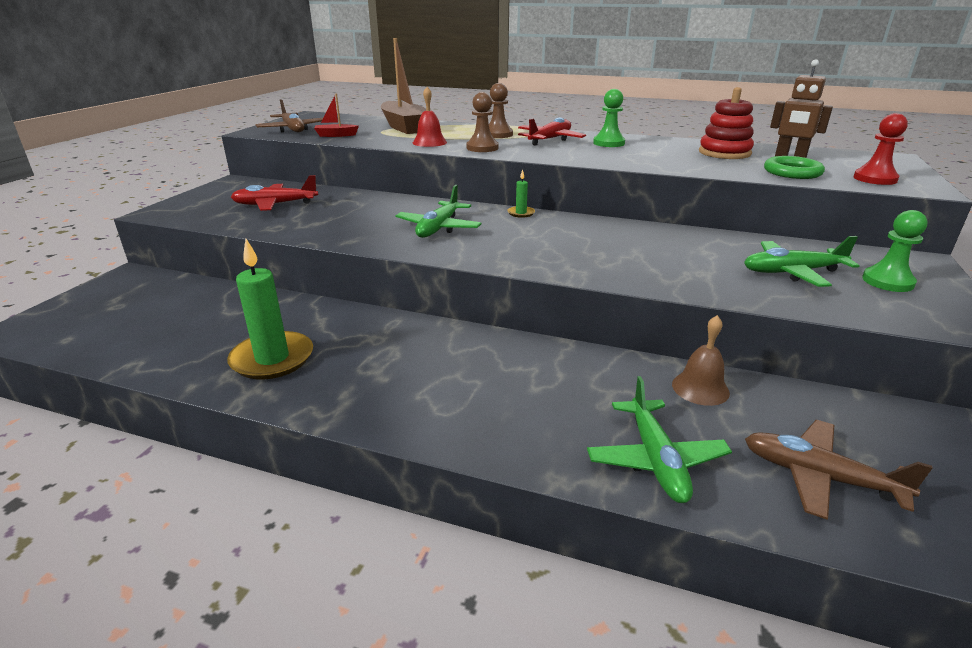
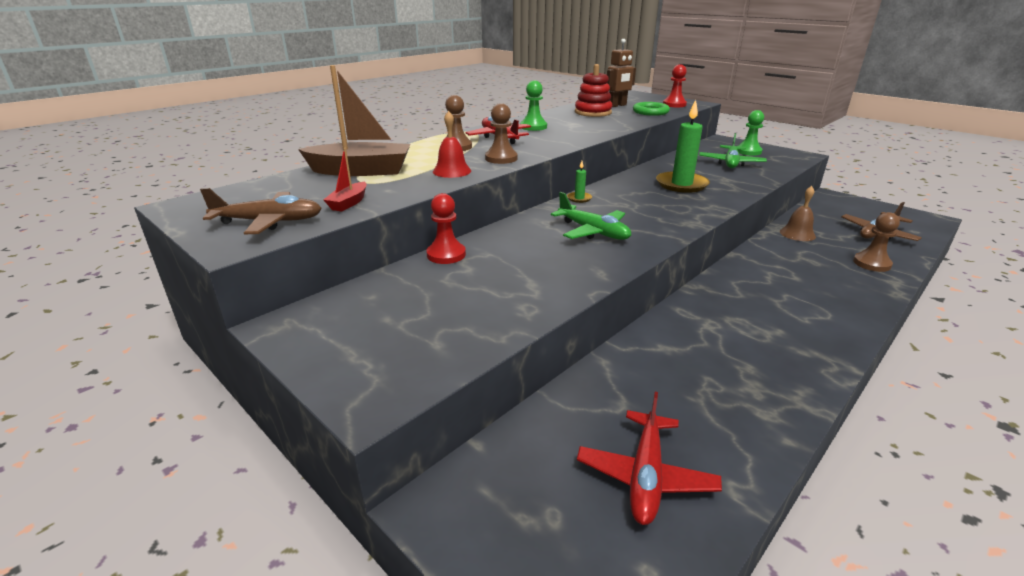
camera: 65 degrees left, 0 degrees up
green candle [227,239,313,380] -> green candle moved to [656,100,710,193]
red plane [231,175,318,211] -> red plane moved to [577,392,722,525]
green plane [587,376,732,503] -> brown pawn [853,212,900,272]
none -> red pawn [426,193,466,264]

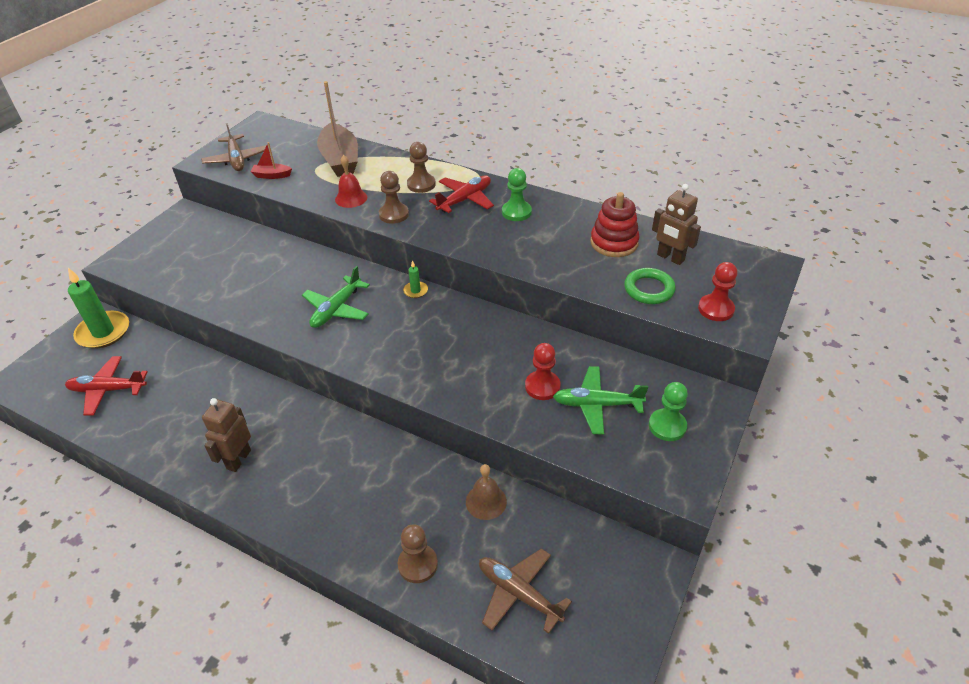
camera: 75 degrees right, 15 degrees up
red pawn [426,193,466,264] -> red pawn moved to [525,343,560,400]
green candle [656,100,710,193] -> green candle moved to [68,268,129,349]
none -> brown robot [202,398,251,472]

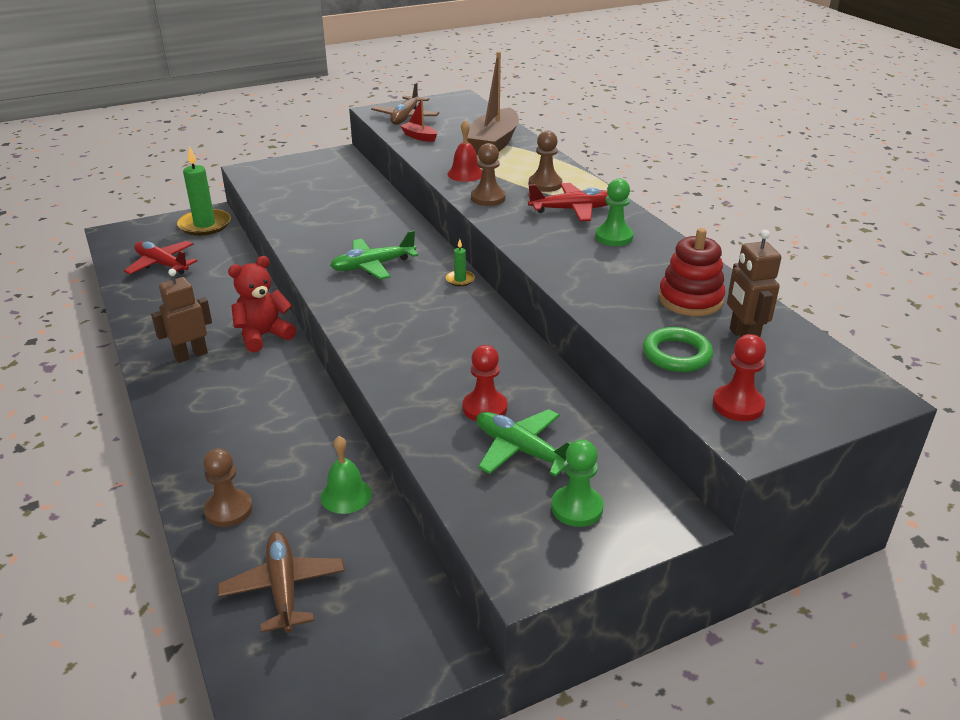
camera: 35 degrees right, 10 degrees down
brown bell [466,464,507,520] -> green bell [320,436,372,514]
none -> red teddy bear [228,256,296,352]

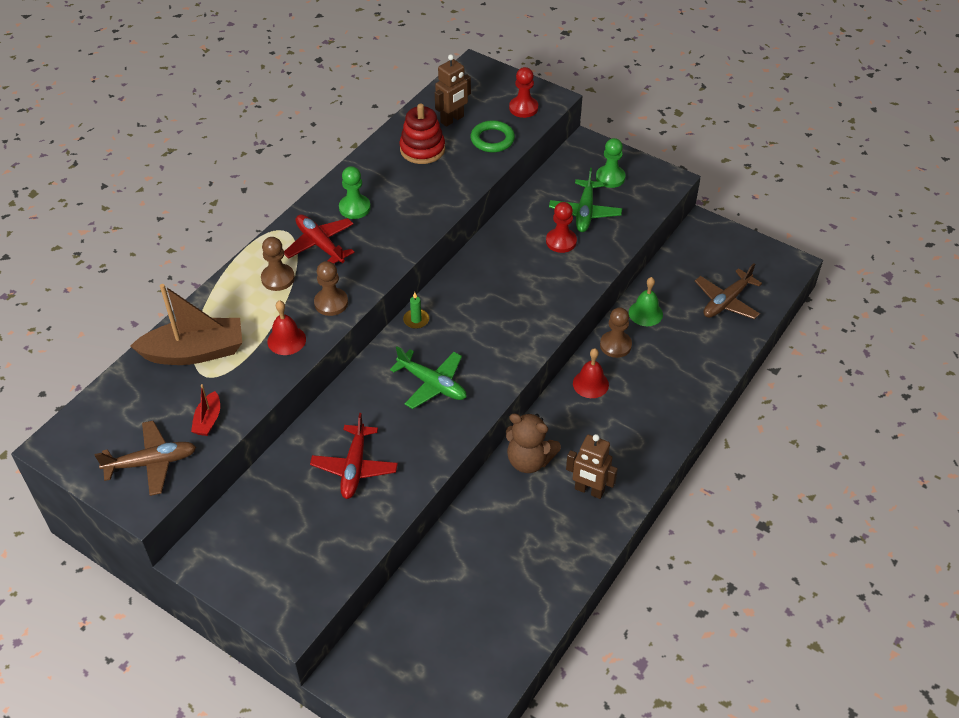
camera: 120 degrees left, 15 degrees up
red plane [124,241,197,274] -> red plane moved to [310,413,398,499]
green candle [177,146,231,236] -> none
brown pawn [203,448,253,527] -> brown pawn moved to [600,307,632,358]
red teddy bear [228,256,296,352] -> brown teddy bear [506,413,561,473]
none -> red bell [573,348,609,398]

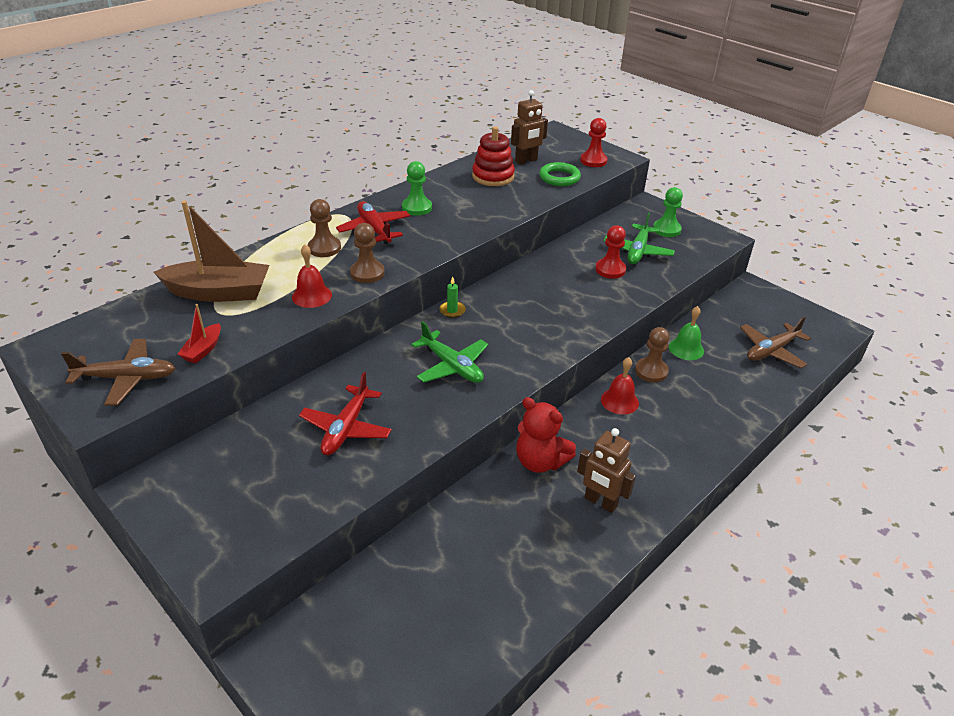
camera: 10 degrees right, 10 degrees down
brown teddy bear [506,413,561,473] -> red teddy bear [516,397,576,473]

